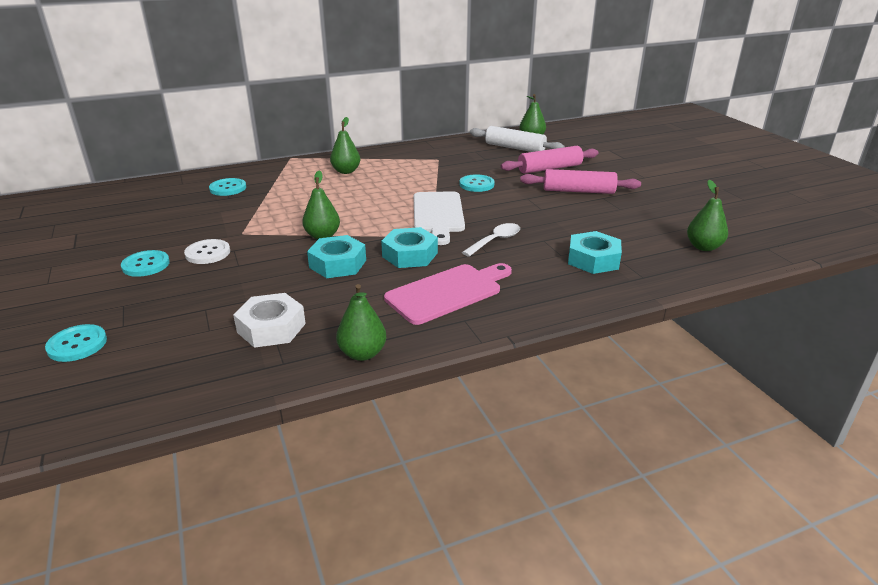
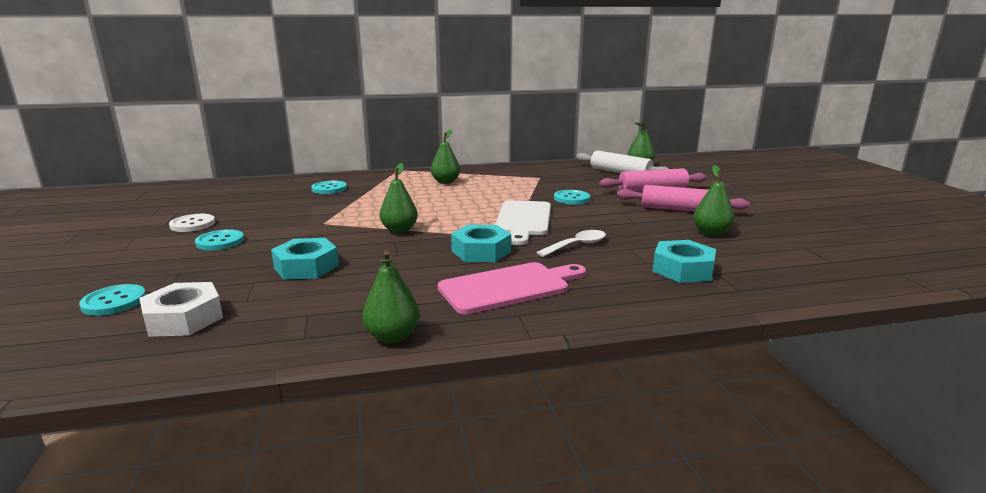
camera: 10 degrees right, 10 degrees down
white button [184,239,230,264] -> white button moved to [169,214,215,232]
white nut [233,293,306,348] -> white nut moved to [139,282,223,337]
turquoise nut [307,235,366,278] -> turquoise nut moved to [271,238,339,280]
green pear [687,180,728,251] -> green pear moved to [693,165,734,236]

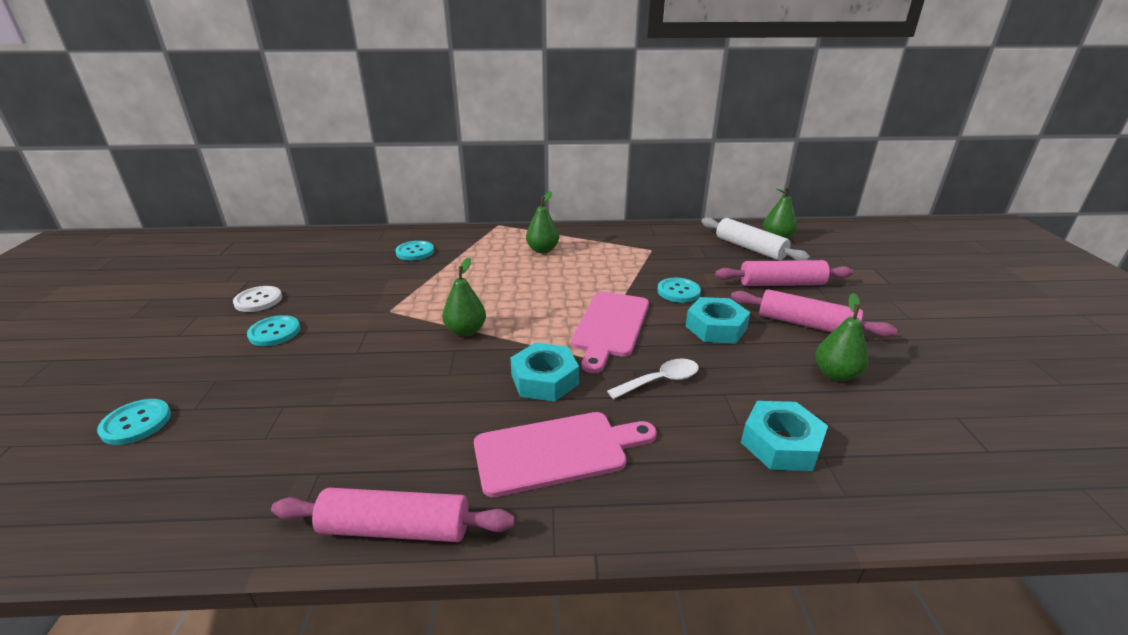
camera: 10 degrees right, 10 degrees up
white nut [139,282,223,337] -> none
turquoise nut [271,238,339,280] -> turquoise nut moved to [686,297,751,343]
green pear [362,251,420,343] -> pink rolling pin [271,488,515,542]
white cutting board [495,200,551,245] -> pink cutting board [571,291,649,373]

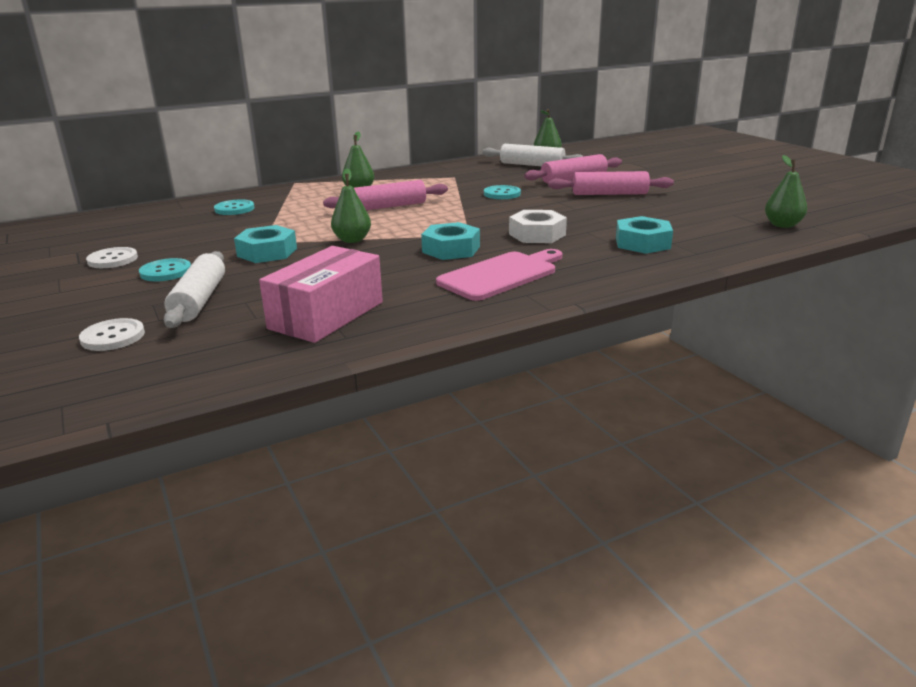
camera: 25 degrees left, 5 degrees down
turquoise button [97,399,171,445] -> white button [79,318,145,351]
pink rolling pin [271,488,515,542] -> pink rolling pin moved to [323,180,448,210]
pink cutting board [571,291,649,373] -> none
white spoon [607,359,699,399] -> white nut [509,210,567,243]
turquoise nut [686,297,751,343] -> turquoise nut moved to [234,225,297,263]
green pear [815,293,869,381] -> green pear moved to [765,155,807,228]
none -> white rolling pin [164,251,225,328]
none -> pink box [259,246,383,343]

